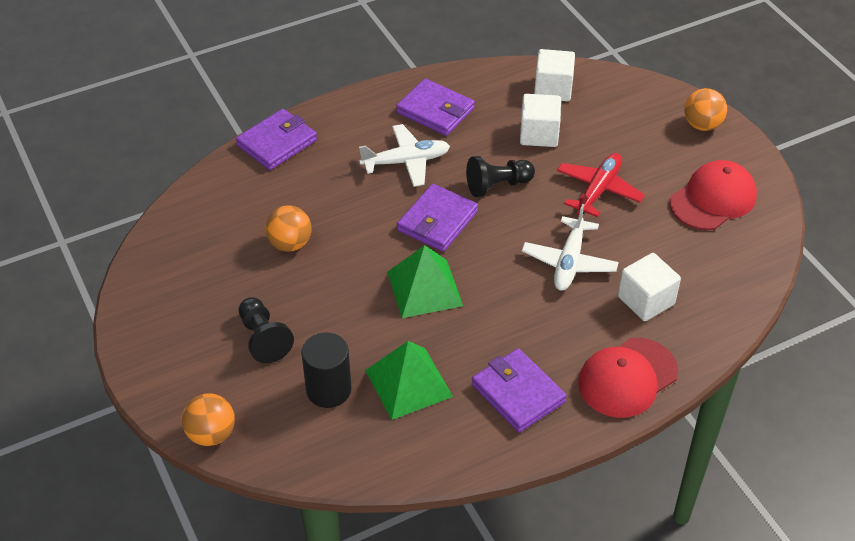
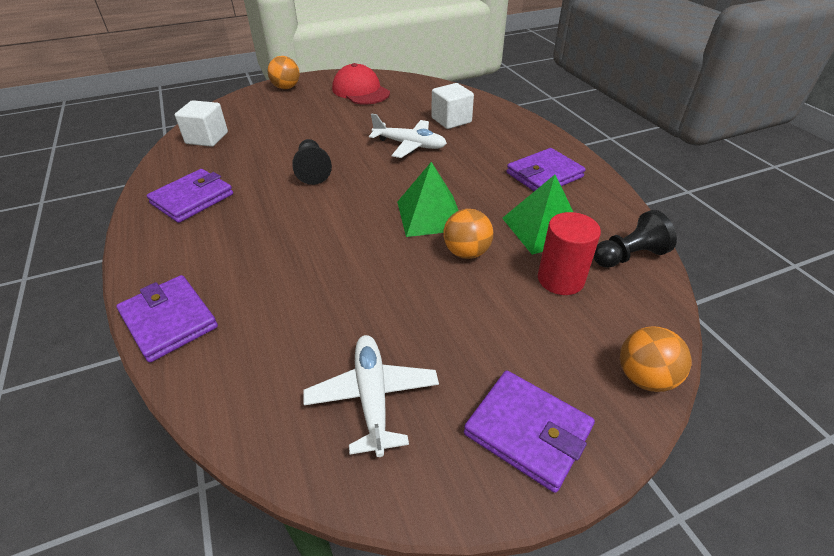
camera: 85 degrees left, 5 degrees down
black pawn [239,297,294,363] -> black pawn moved to [594,210,677,268]
orange ball [265,205,311,252] -> orange ball moved to [443,209,494,259]
black cylinder [301,333,351,408] -> red cylinder [538,212,601,295]
white plane [359,124,450,187] -> white plane moved to [303,335,439,457]
purple wallet [397,184,478,252] -> purple wallet moved to [464,370,595,493]
white cube [520,94,561,147] -> none
red plane [557,153,645,217] -> none
red cap [578,338,678,418] -> none

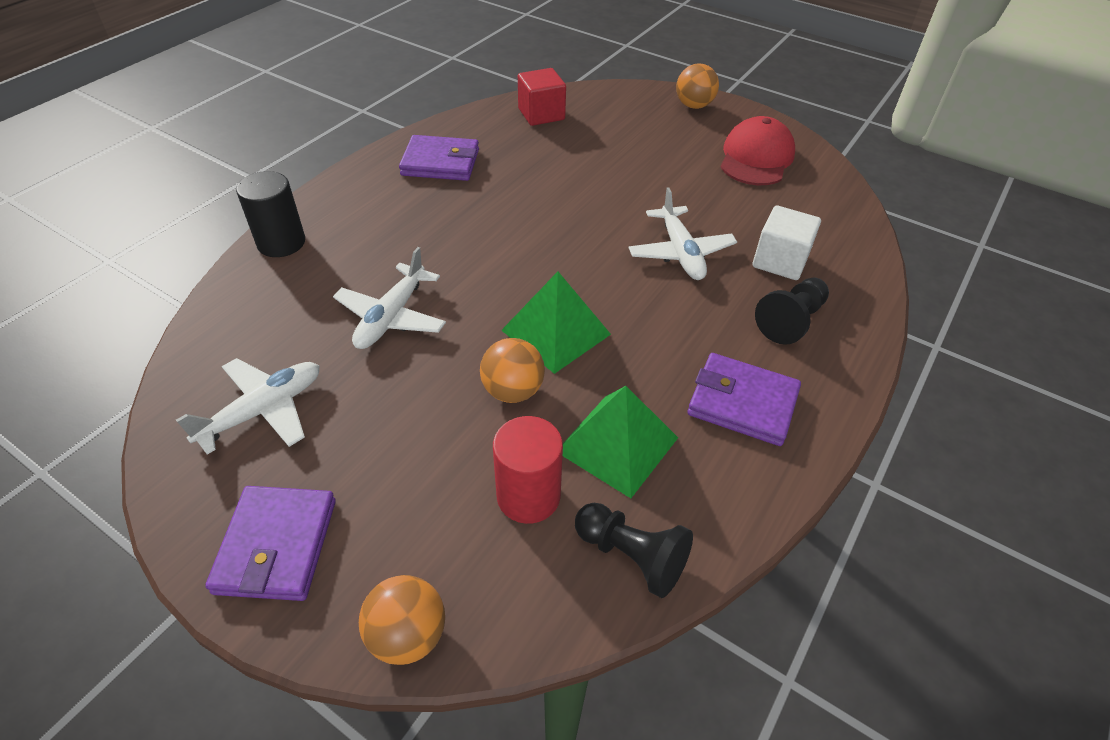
camera: 55 degrees right, 5 degrees up
purple wallet [116,275,218,362] -> black cylinder [236,171,305,257]
white cube [175,100,228,147] -> red cube [518,68,566,126]
black pawn [292,139,332,185] -> black pawn moved to [755,278,829,345]
none -> white plane [333,247,446,349]

